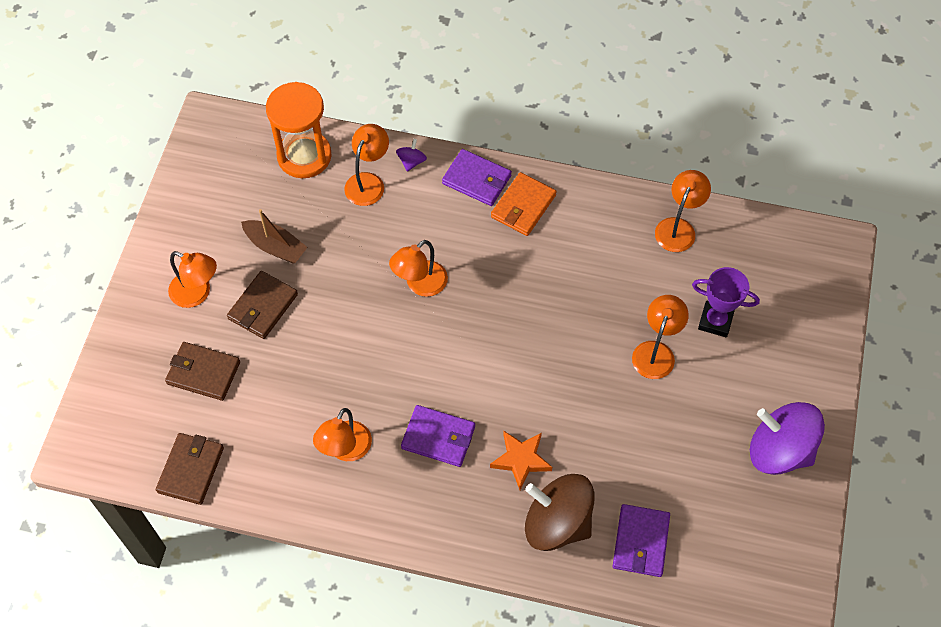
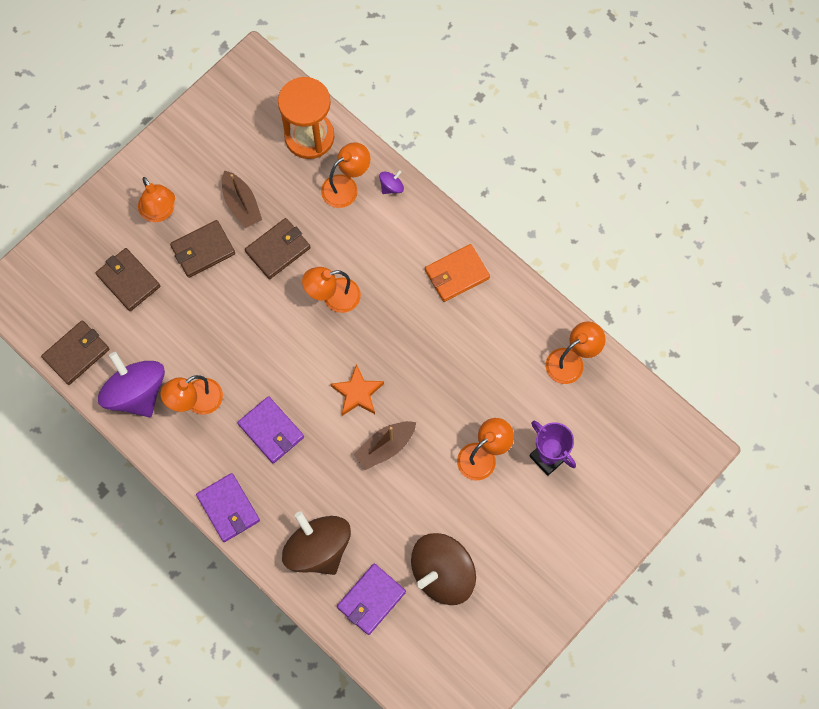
camera: 30 degrees right, 10 degrees up
purple wallet [442,149,512,206] -> purple wallet moved to [196,473,260,542]
orange star [490,431,552,490] -> orange star moved to [331,364,384,416]
purple spinning top [750,402,825,475] -> purple spinning top moved to [98,352,165,417]
none -> brown wallet [245,218,311,279]
none -> brown boat [354,421,416,470]
none -> brown spinning top [411,533,476,605]

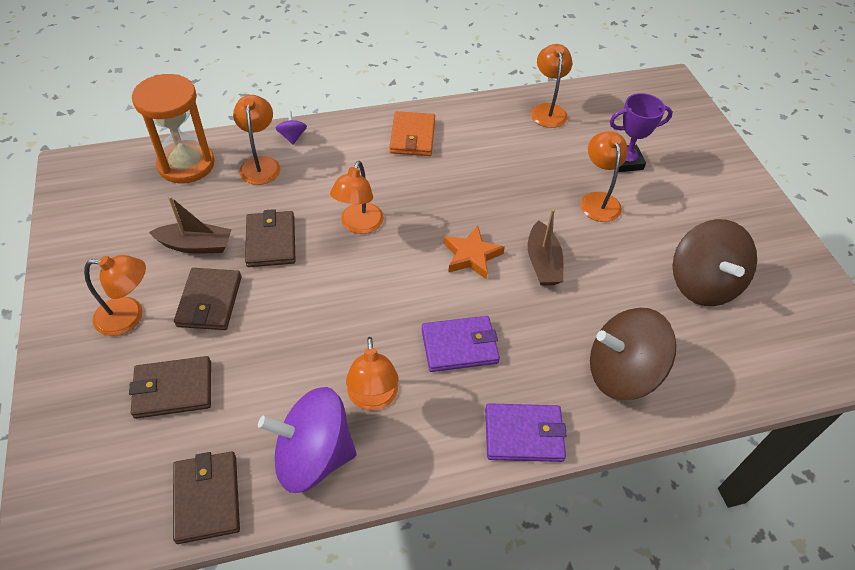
camera: 60 degrees left, 20 degrees down
purple wallet [337,564,406,635] -> none

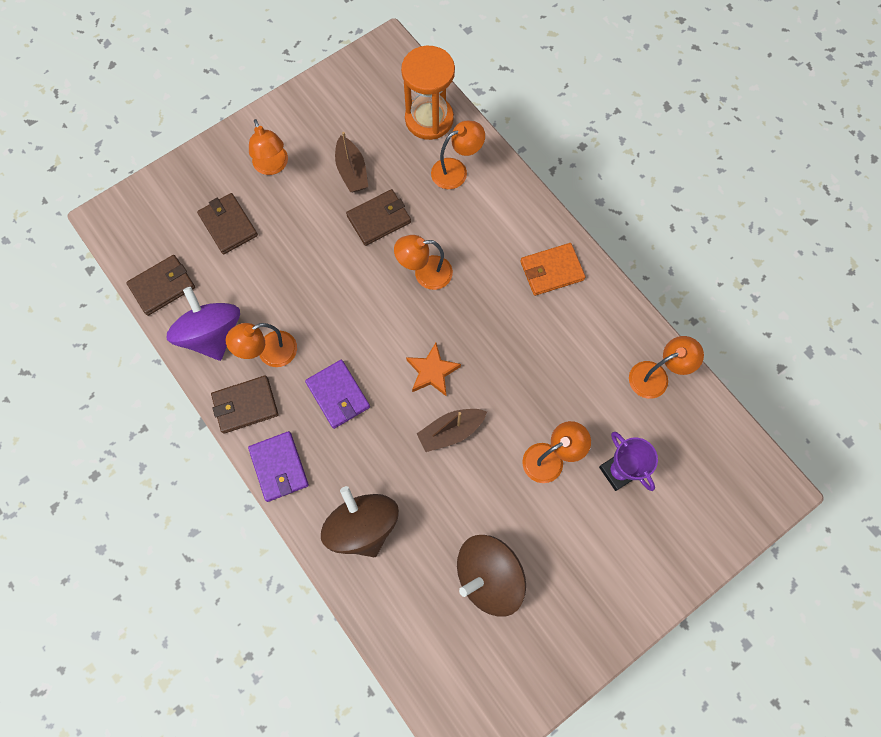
camera: 70 degrees right, 20 degrees up
brown wallet [174,268,242,330] -> brown wallet moved to [211,375,278,434]
purple spinning top [275,111,307,145] -> none

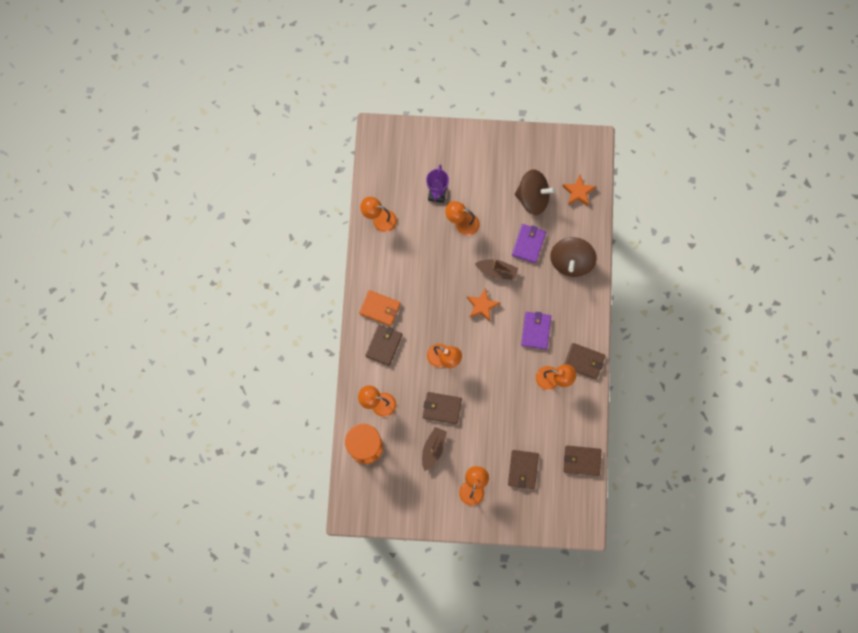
camera: 140 degrees left, 5 degrees up
purple spinning top [167,287,240,361] -> none
purple wallet [248,431,309,502] -> purple wallet moved to [512,224,546,263]
none -> brown wallet [366,325,402,366]
none -> orange star [562,175,596,206]

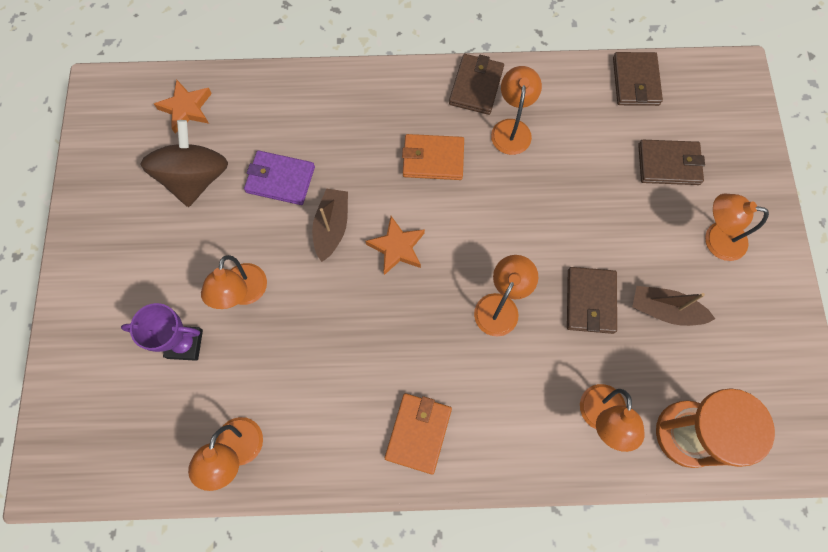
camera: 95 degrees left, 5 degrees down
brown wallet [366,325,402,366] -> none
purple wallet [521,312,551,350] -> orange wallet [402,134,464,180]
brown spinning top [550,237,597,277] -> none

